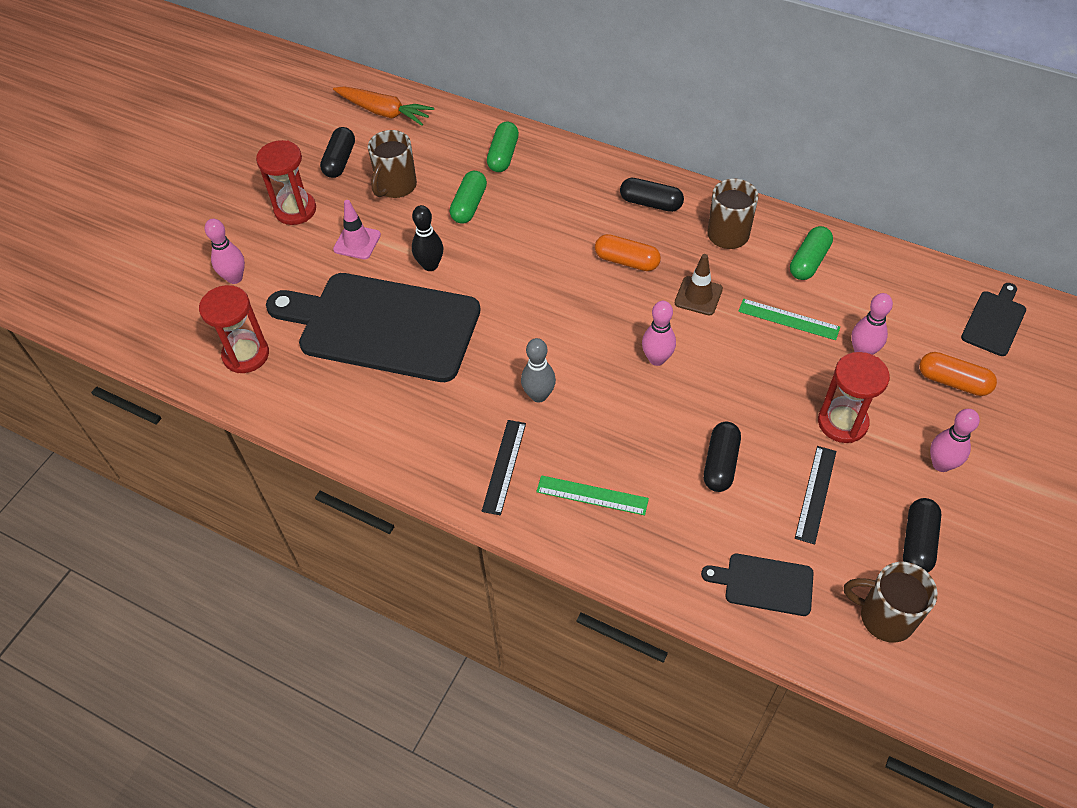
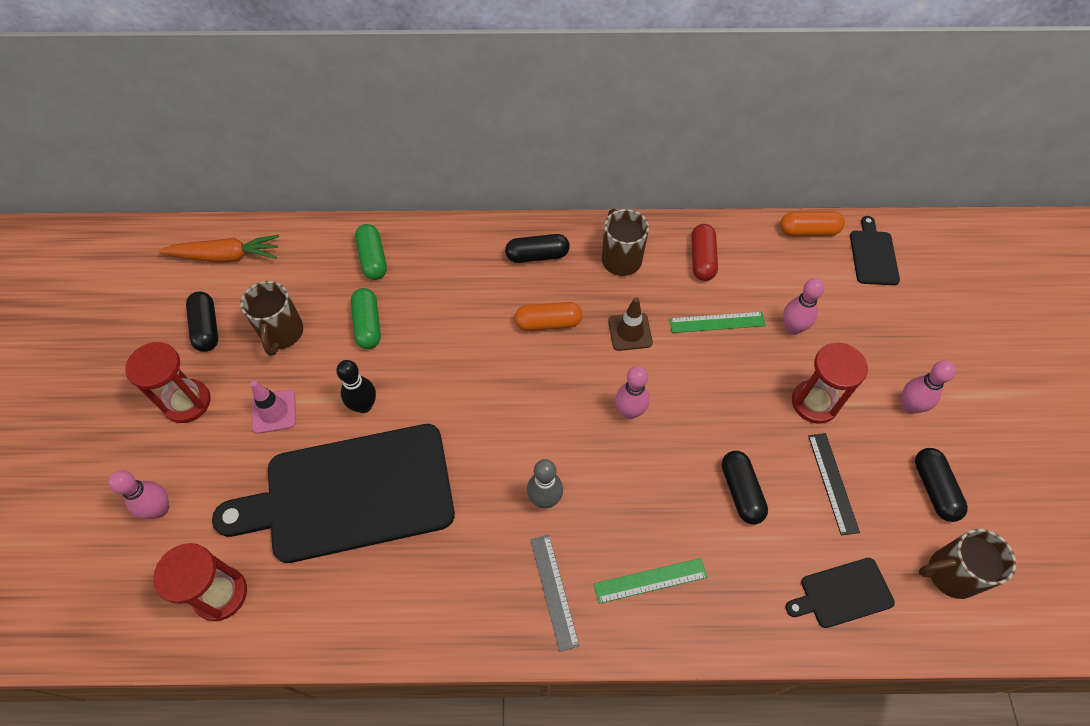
camera: 30 degrees left, 5 degrees up
black ruler [482,420,526,515] -> grey ruler [530,535,580,652]
green capsule [790,226,833,280] -> red capsule [691,224,718,281]
orange capsule [919,352,997,396] -> orange capsule moved to [780,211,845,236]

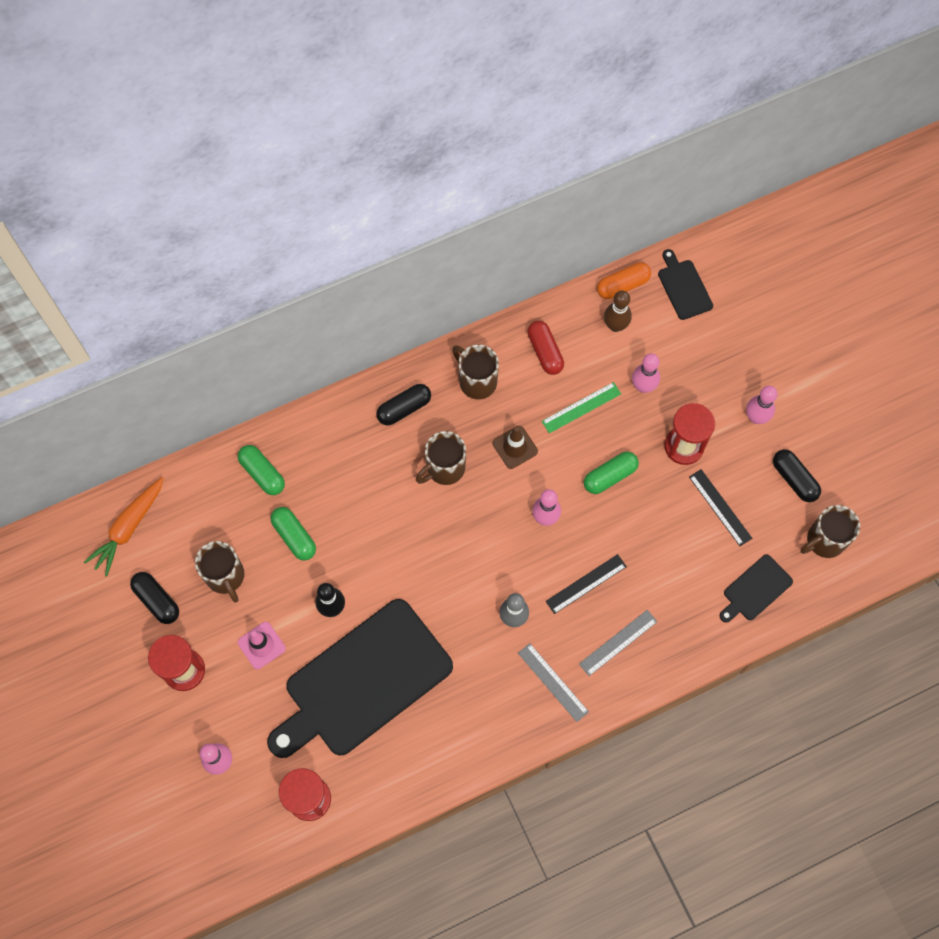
camera: 25 degrees left, 10 degrees up
orange carrot [158,235,279,263] -> orange carrot turned 150 degrees clockwise [84,477,164,577]
orange capsule [514,302,582,331] -> brown mug [416,431,466,485]
green ruler [594,558,707,604] -> grey ruler [579,610,657,676]
black capsule [722,451,768,525] -> none
none -> black ruler [546,554,627,614]
none -> green capsule [584,452,639,494]
none -> brown bowling pin [604,291,632,332]

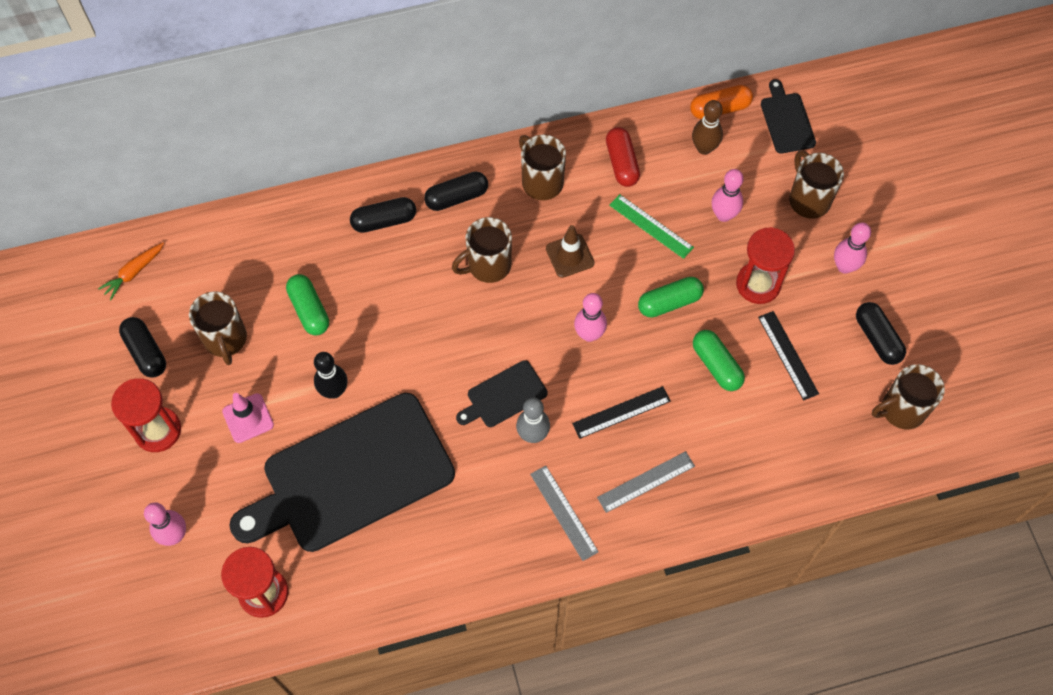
camera: 10 degrees right, 5 degrees down
orange carrot [84,477,164,577] -> orange carrot [98,243,164,300], size x0.63
green capsule [238,445,285,495] -> green capsule moved to [693,330,745,391]
green ruler [542,382,621,433] -> green ruler turned 60 degrees clockwise [609,194,694,259]
black cutting board [720,554,793,623] -> black cutting board moved to [456,360,548,427]
none -> black capsule [350,197,416,233]
none -> brown mug [789,150,844,219]

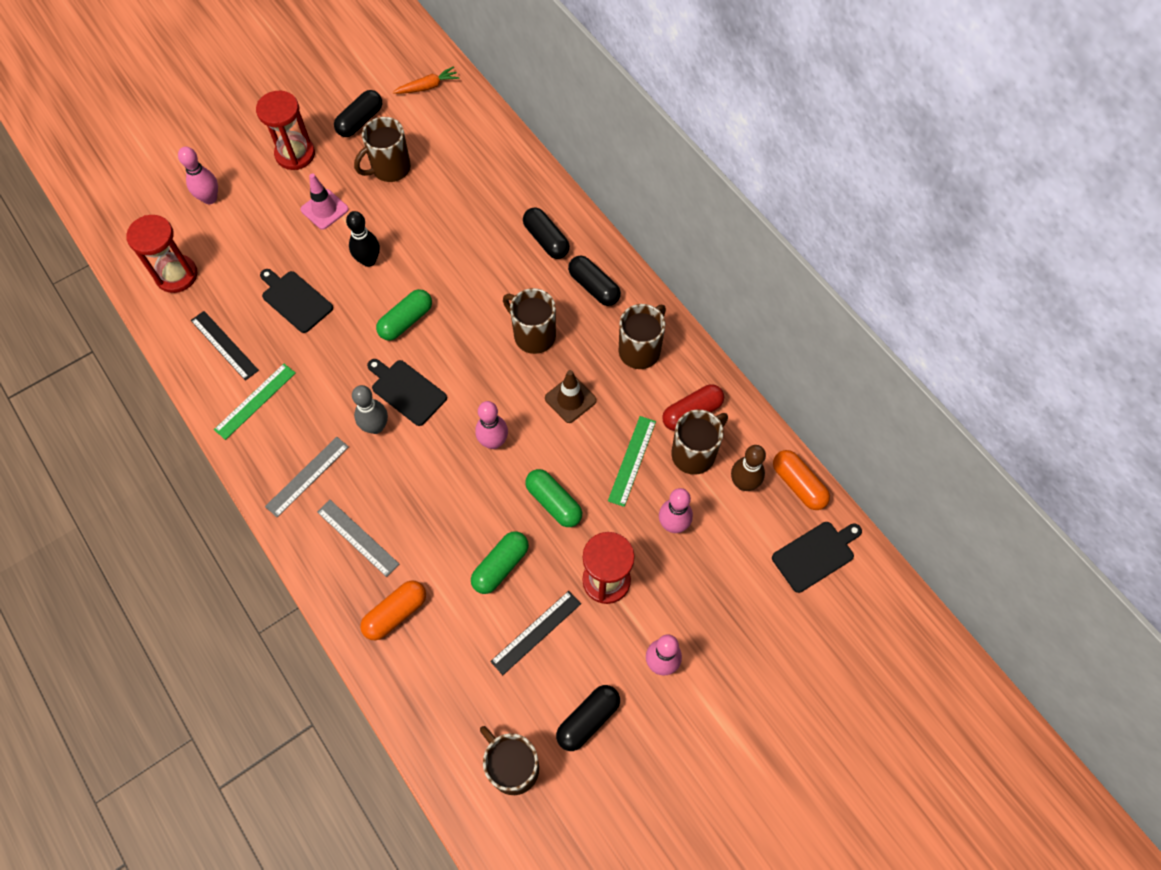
camera: 70 degrees right, 0 degrees up
orange carrot [98,243,164,300] -> orange carrot turned 135 degrees clockwise [393,66,459,94]
black cutting board [229,393,455,552] -> black cutting board [260,269,333,333], size x0.43
green capsule [286,274,329,336] -> green capsule moved to [376,289,432,341]
black ruler [572,386,671,439] -> black ruler moved to [191,311,259,381]
brown mug [789,150,844,219] -> brown mug moved to [672,410,728,475]
none -> green ruler [214,364,296,440]
none -> orange capsule [360,580,426,640]

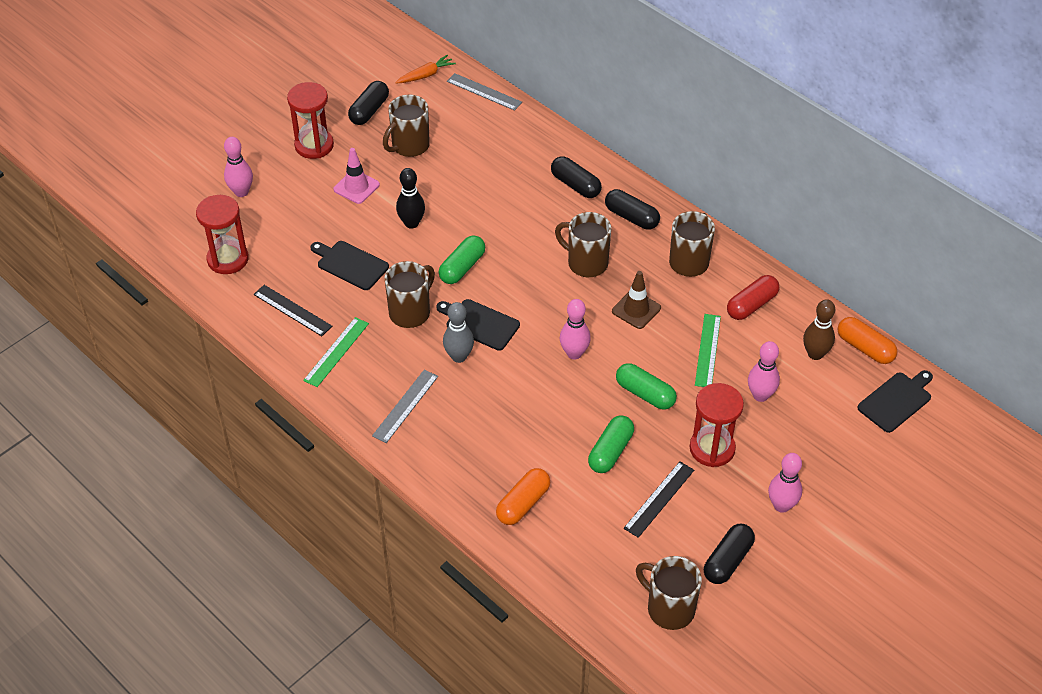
camera: 10 degrees left, 15 degrees down
grey ruler [317,500,399,577] -> grey ruler moved to [447,73,522,111]
brown mug [672,410,728,475] -> brown mug moved to [385,261,435,328]

